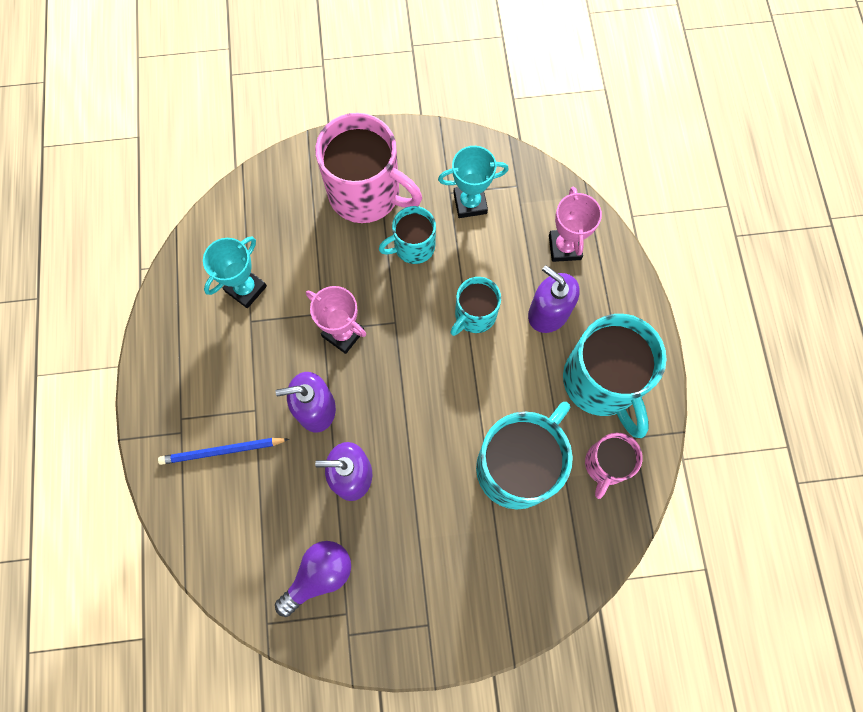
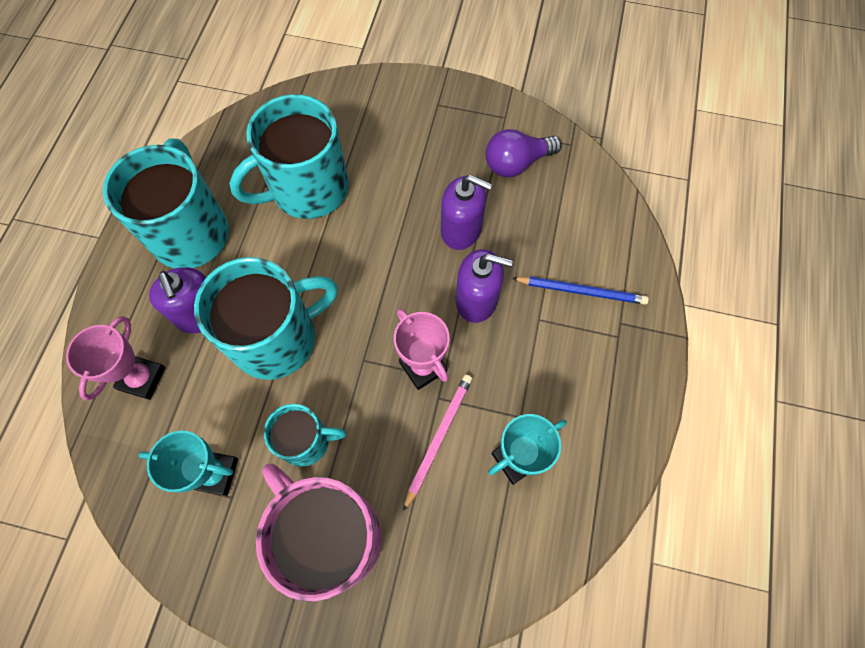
camera: 160 degrees left, 5 degrees down
turquoise mug [450,277,501,336] -> turquoise mug [194,257,338,380], size x1.80
pink mug [585,433,643,499] -> none
none -> pink pencil [403,374,472,512]

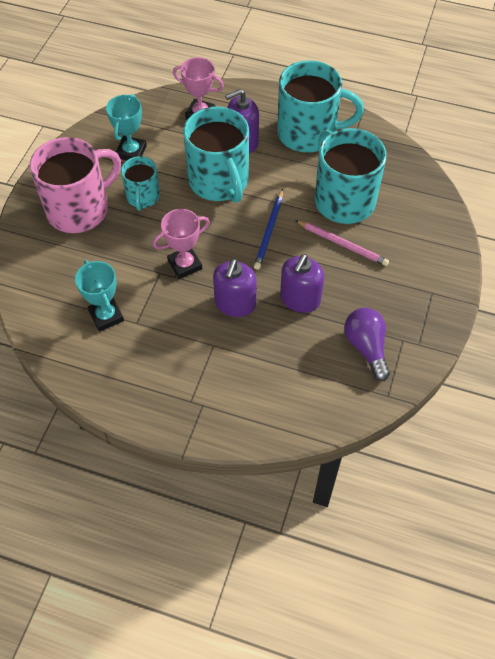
camera: 95 degrees right, 10 degrees down
pink pencil [403,374,472,512] -> pink pencil moved to [295,220,389,266]
blue pencil [512,277,649,305] -> blue pencil moved to [254,189,283,270]

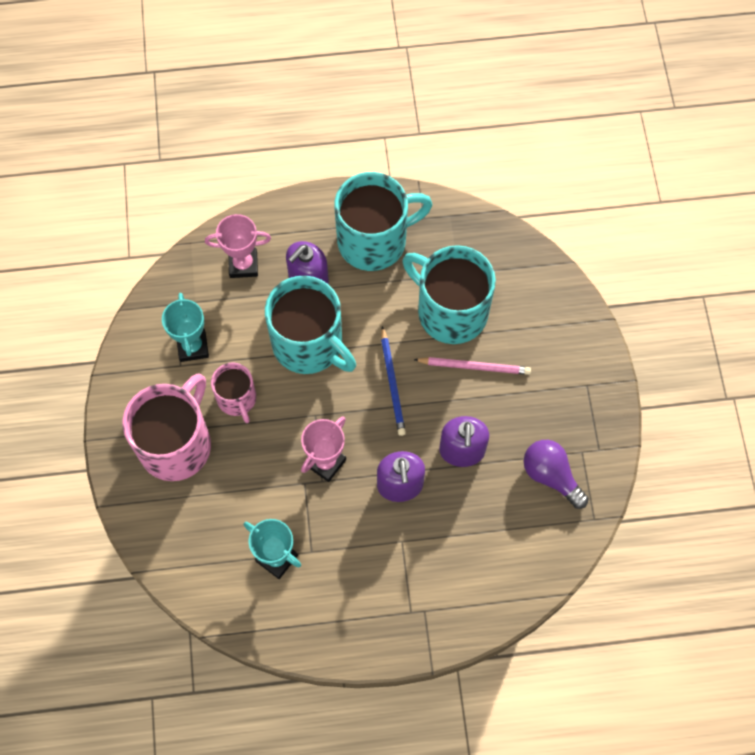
camera: 25 degrees left, 10 degrees up
turquoise mug [121,156,160,211] -> pink mug [211,362,256,423]

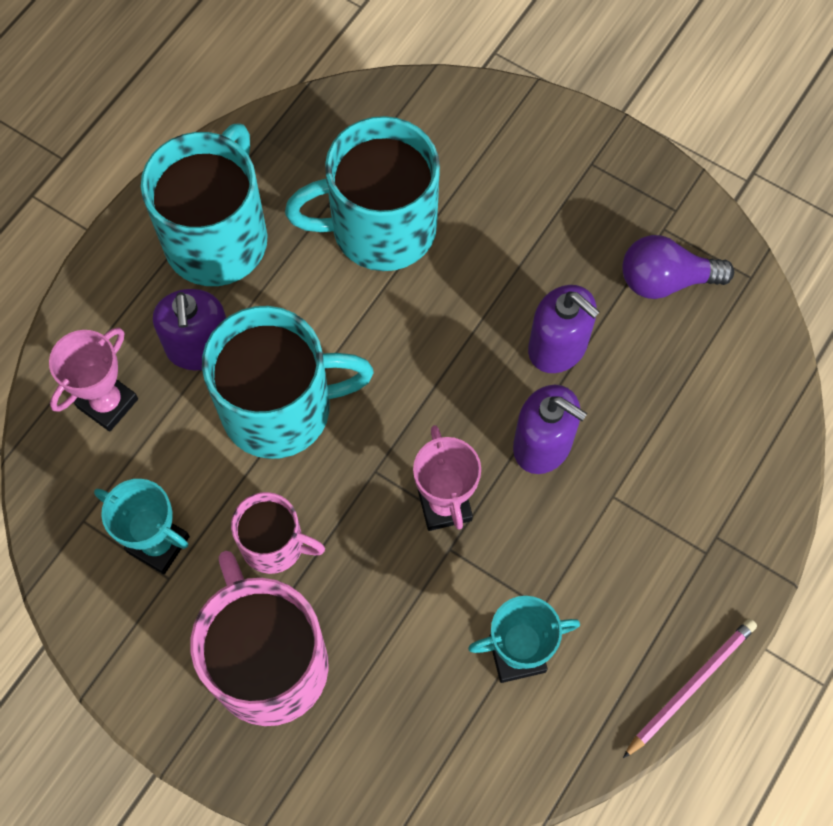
camera: 50 degrees left, 0 degrees up
blue pencil [381,326,406,436] -> none
pink pencil [414,357,531,375] -> pink pencil moved to [623,619,757,758]

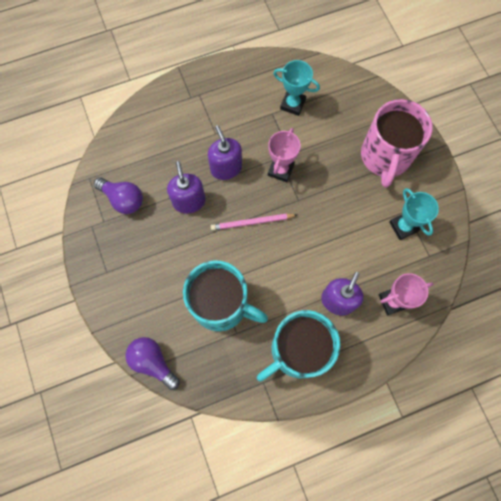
camera: 145 degrees left, 5 degrees up
turquoise mug [202,306,374,459] -> none
pink mug [231,492,325,574] -> none
pink pencil [623,619,757,758] -> pink pencil moved to [211,214,297,230]
none -> purple light bulb [125,337,180,390]

